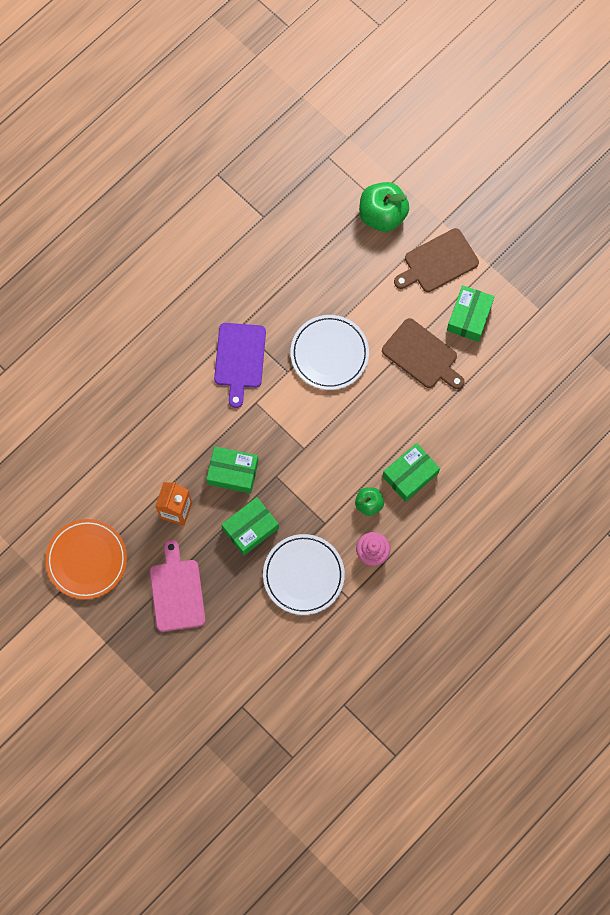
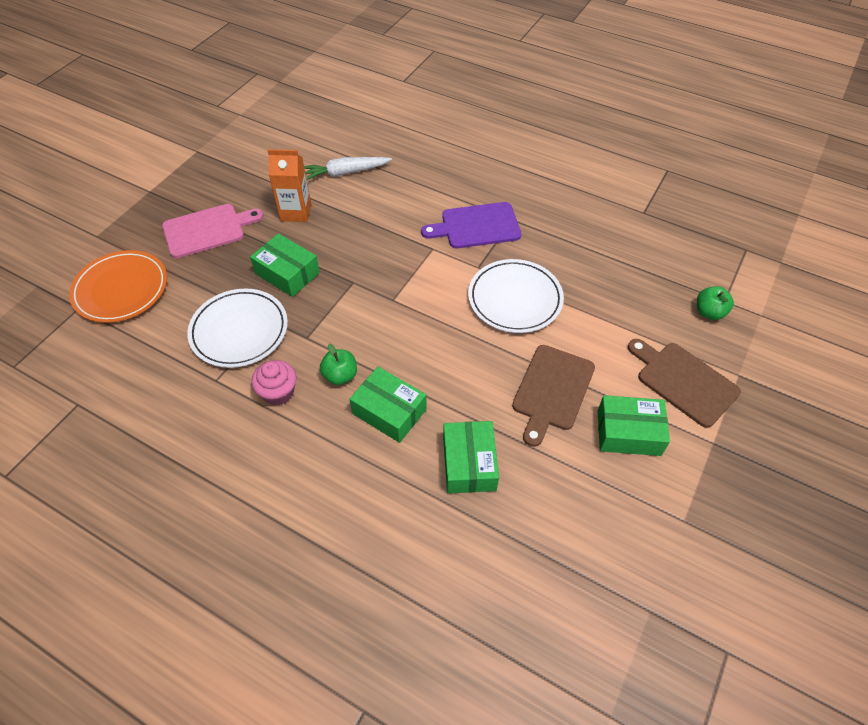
camera: 75 degrees right, 20 degrees down
orange plate [45,519,127,600] -> orange plate moved to [69,250,167,323]
green box [206,446,258,494] -> green box moved to [443,421,499,493]
green apple [359,182,409,232] -> green apple [697,286,734,320], size x0.55
none -> white carrot [304,157,392,180]

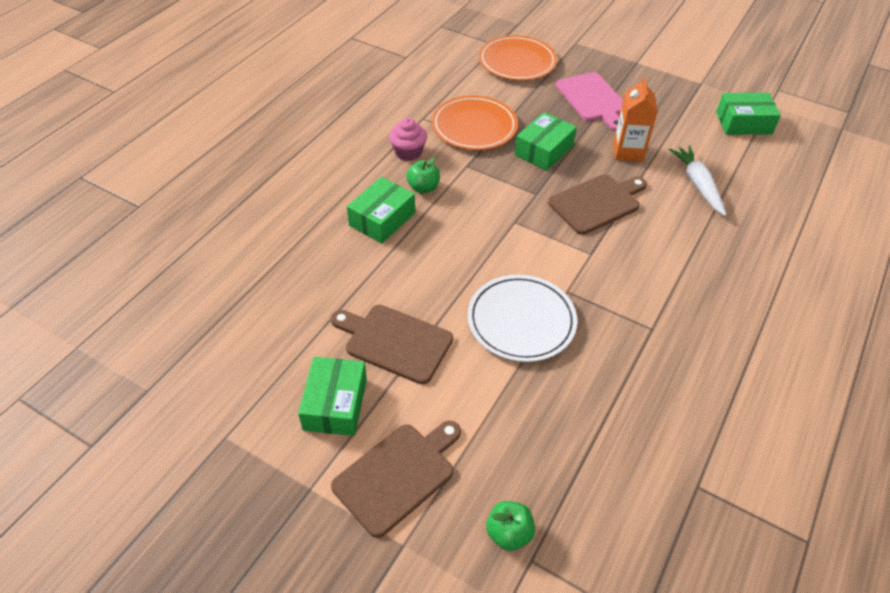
camera: 90 degrees right, 5 degrees down
white plate [187,289,288,368] -> orange plate [432,95,518,150]
purple cutting board [421,202,521,248] -> none
green box [443,421,499,493] -> green box moved to [716,93,781,135]
none -> brown cutting board [548,174,647,235]

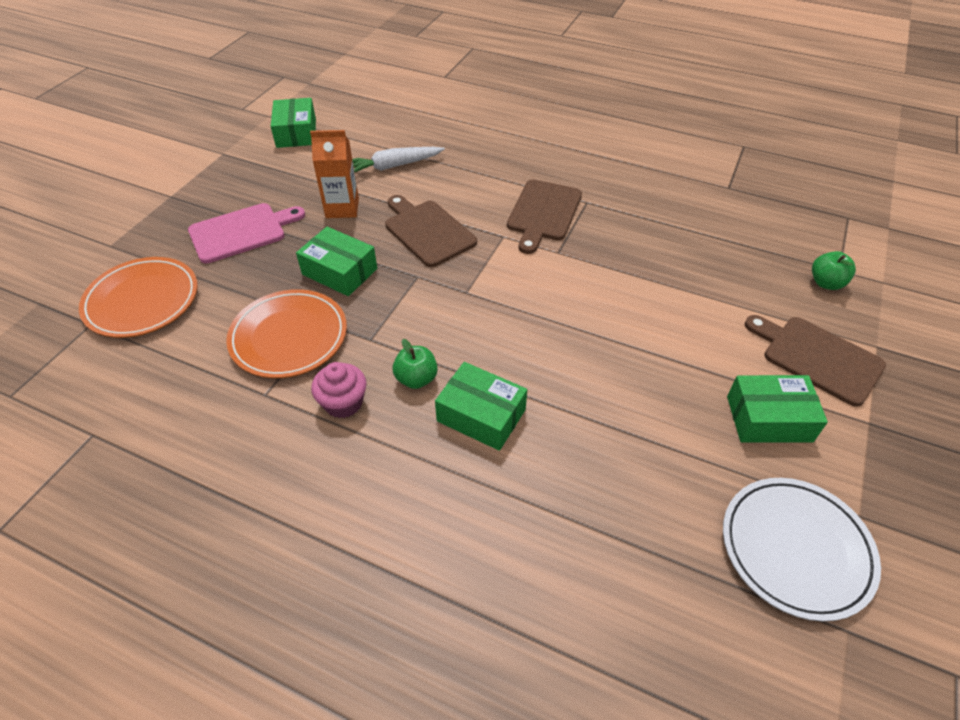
camera: 95 degrees left, 0 degrees up
brown cutting board [331,305,453,384] -> brown cutting board moved to [507,180,582,254]
white plate [468,275,577,362] -> white plate moved to [723,478,881,622]

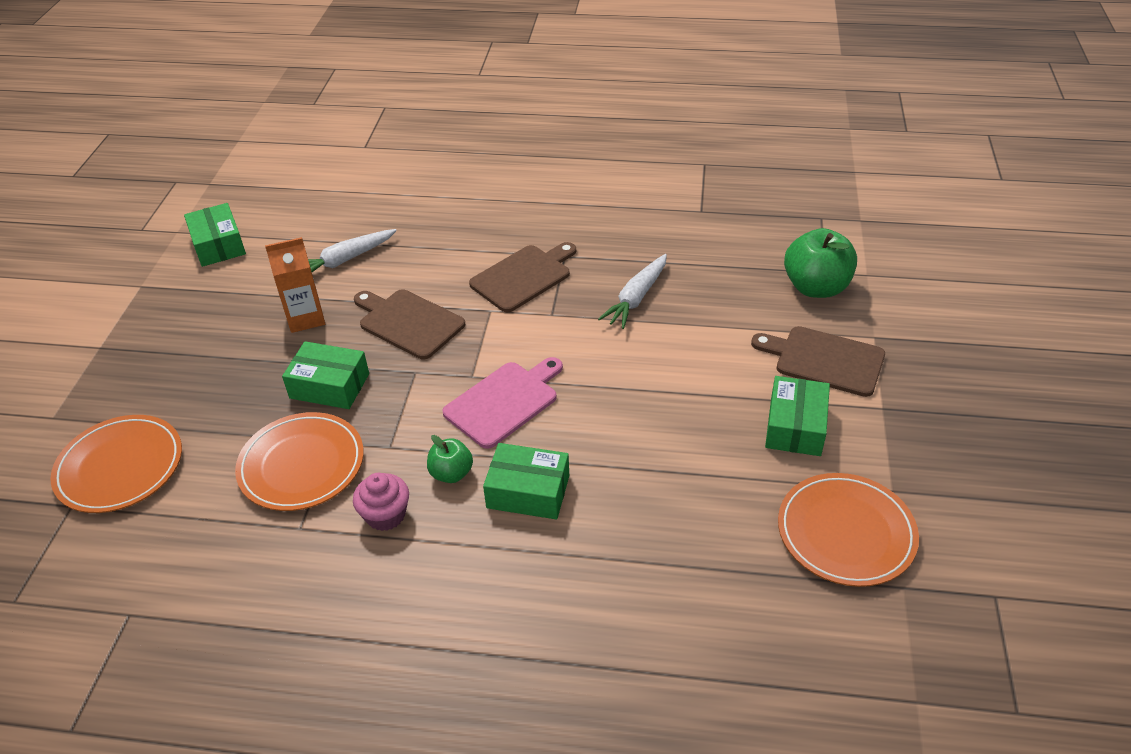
camera: 15 degrees left, 5 degrees down
pink cutting board [188,203,305,264] -> pink cutting board moved to [442,357,563,449]
brown cutting board [507,180,582,254] -> brown cutting board turned 135 degrees counterclockwise [469,242,576,312]
white plate [723,478,881,622] -> orange plate [778,473,919,587]
green box [727,375,828,442] -> green box turned 60 degrees counterclockwise [765,376,830,456]
green apple [812,251,856,290] -> green apple [784,228,857,298], size x1.82
none -> white carrot [598,254,667,329]

